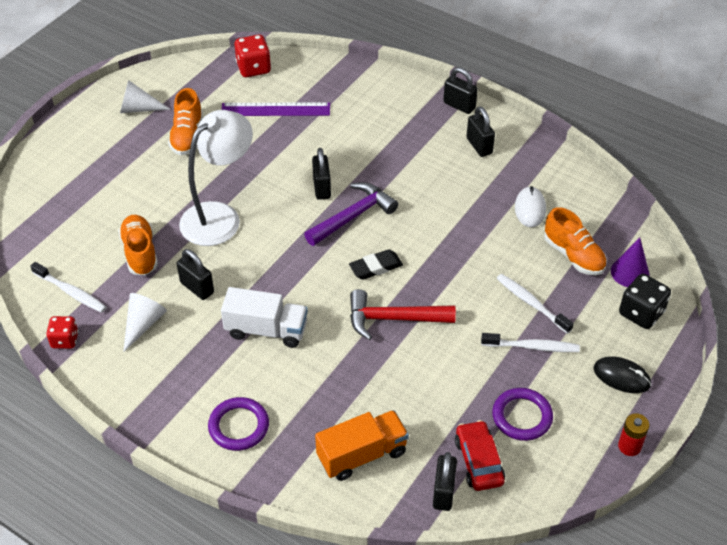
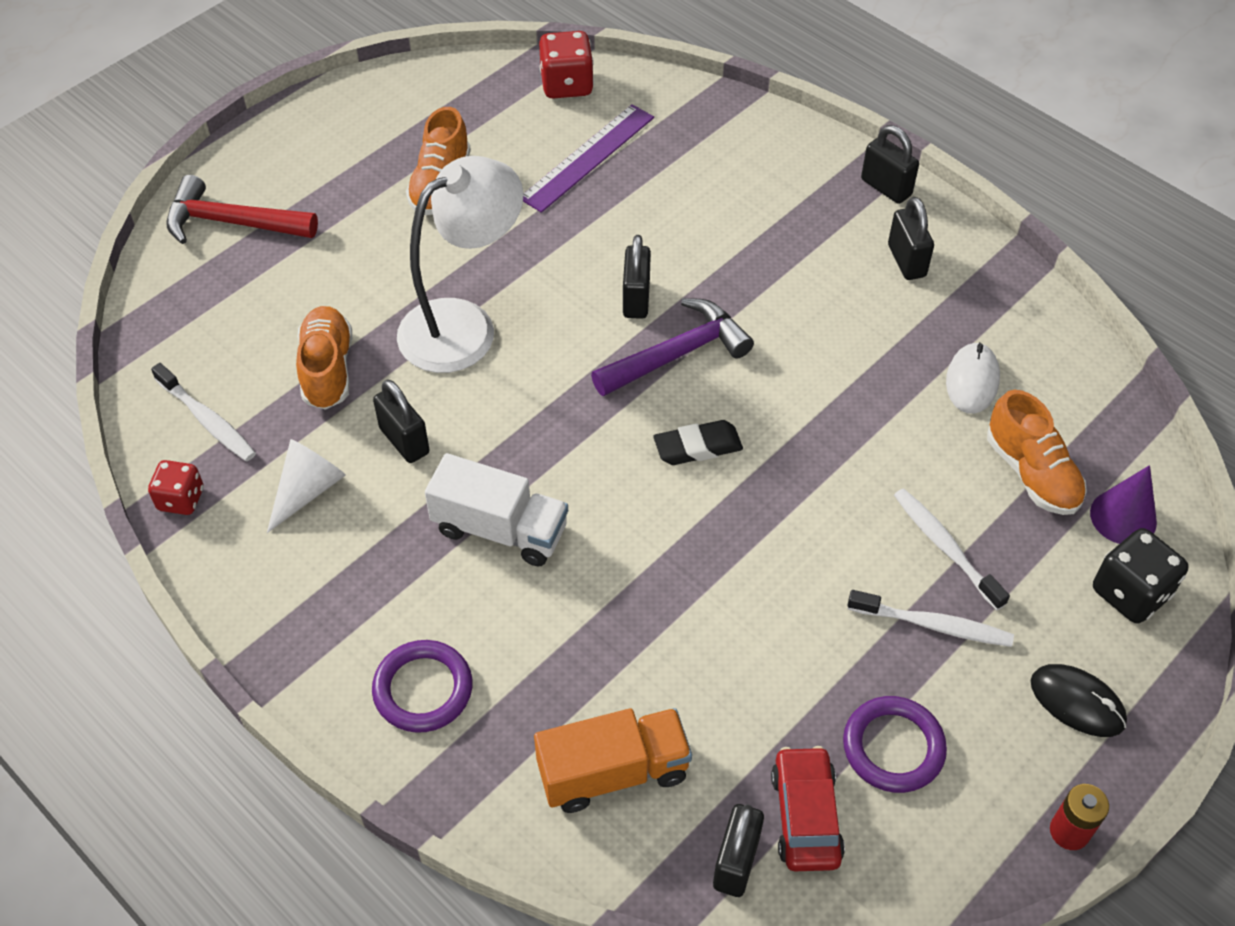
camera: 10 degrees right, 5 degrees up
white cone [120,80,171,113] -> none
purple ruler [221,102,330,116] -> purple ruler turned 60 degrees counterclockwise [523,104,654,213]
red hammer [350,289,456,340] -> red hammer moved to [166,175,318,244]

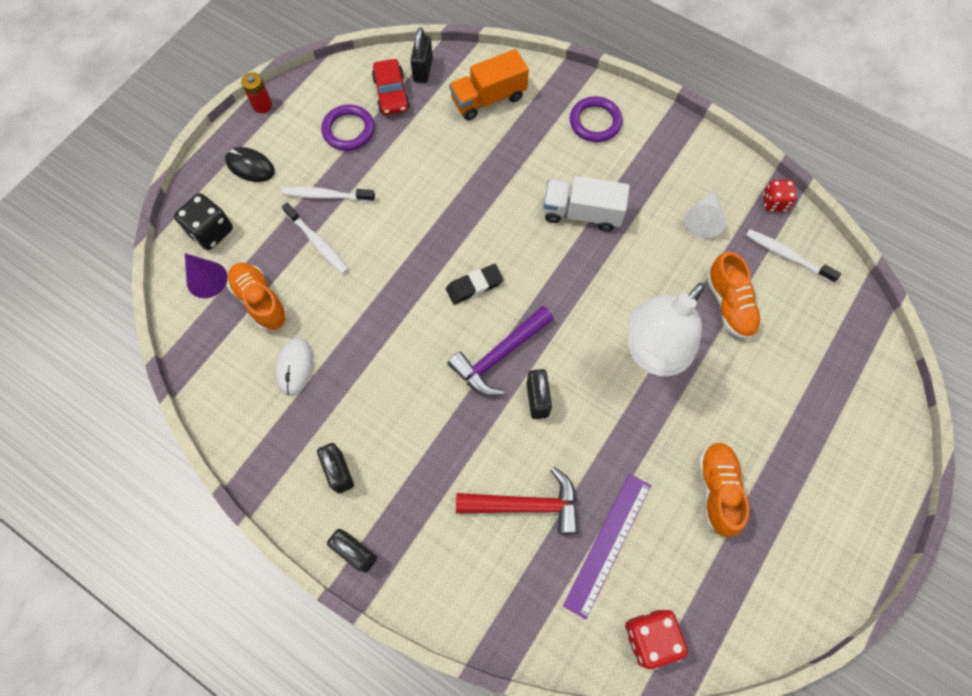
camera: 170 degrees right, 15 degrees up
red hammer [166,175,318,244] -> red hammer moved to [456,467,578,535]
black padlock [373,380,430,463] -> none

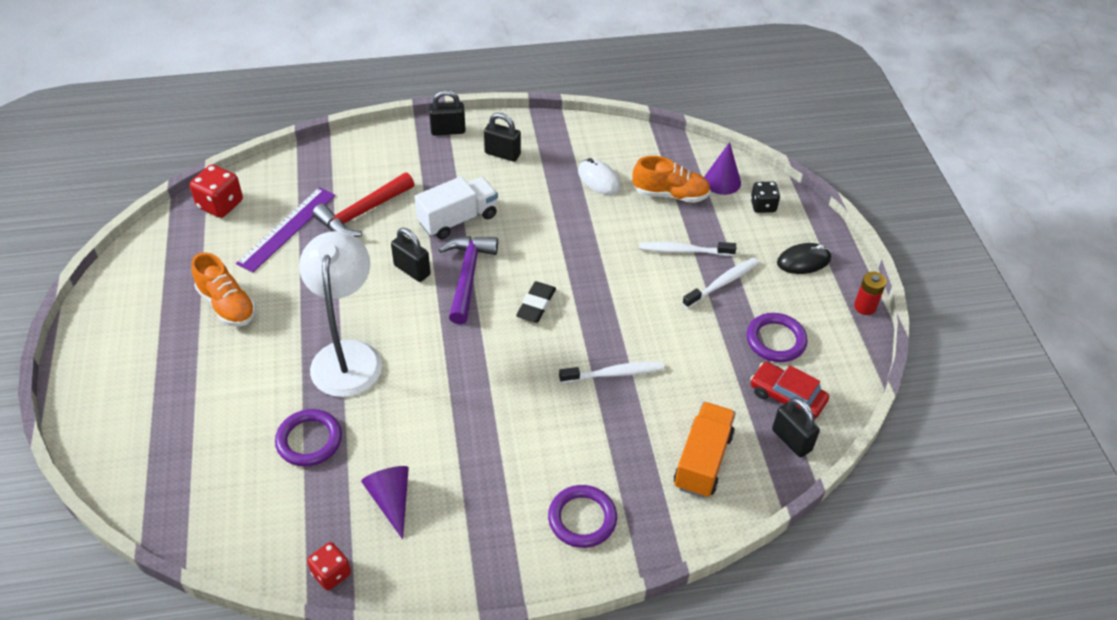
camera: 135 degrees right, 20 degrees down
black dice [174,193,233,250] -> black dice [750,182,780,213], size x0.67
white truck [543,176,630,232] -> white truck moved to [414,176,498,239]
purple ruler [563,473,651,619] -> purple ruler turned 45 degrees clockwise [236,187,336,273]
white cone [684,191,726,238] -> purple cone [361,466,409,539]
orange shoe [706,252,762,339] -> purple ring [275,409,342,467]
white toothbrush [746,229,841,283] -> white toothbrush moved to [559,362,664,383]

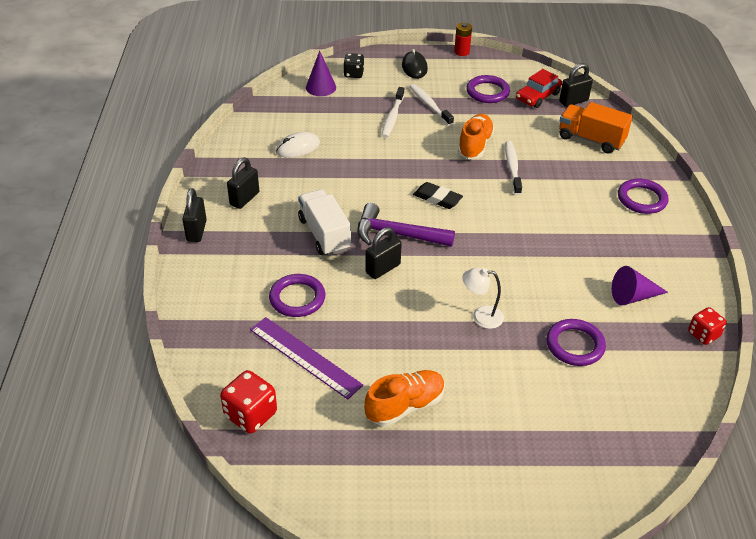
camera: 80 degrees left, 5 degrees down
white lamp [299,231,382,397] -> white lamp [463,268,504,329], size x0.47
red hammer [312,172,414,237] -> purple ring [269,274,325,317]
orange shoe [633,156,711,203] -> orange shoe moved to [458,114,495,159]

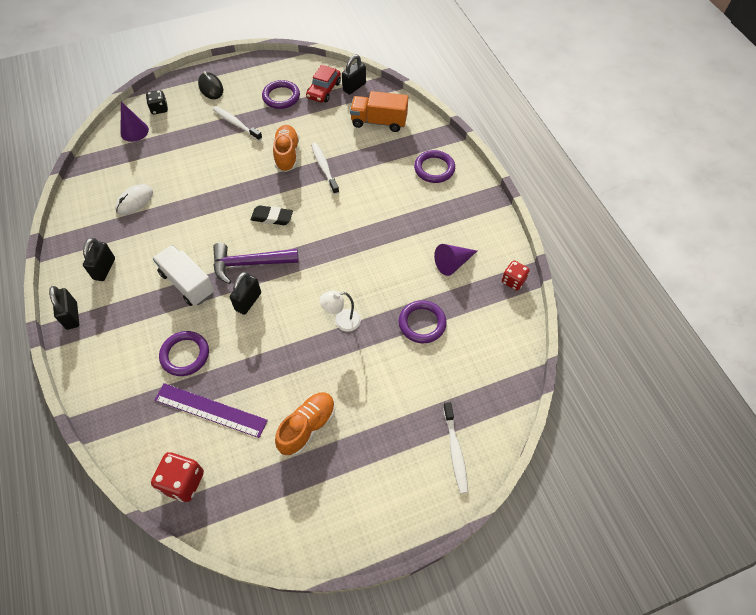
camera: 20 degrees left, 15 degrees up
white toothbrush [382,87,404,138] -> white toothbrush moved to [443,402,468,494]
red battery [454,23,472,56] -> none

